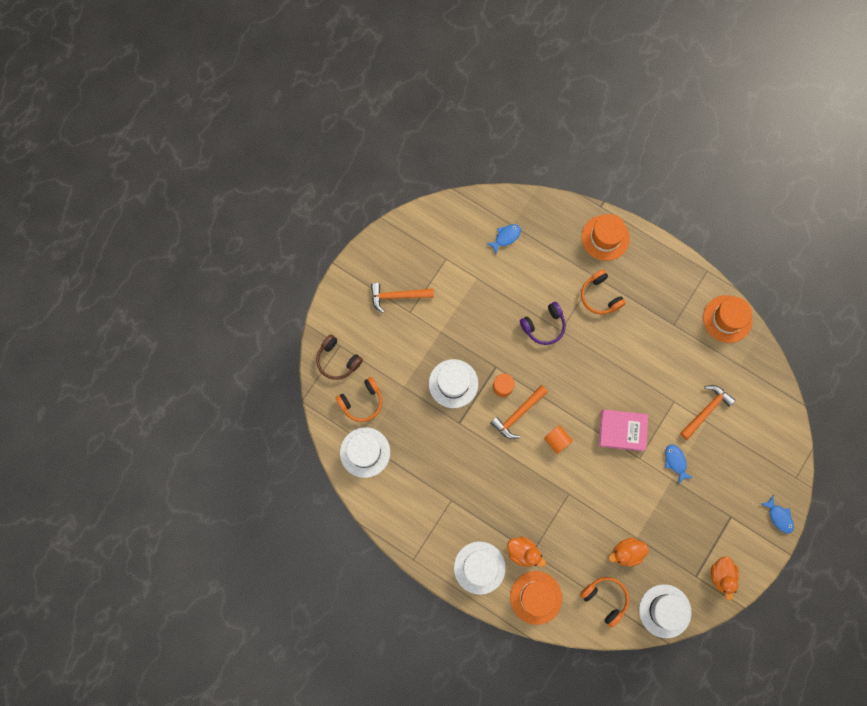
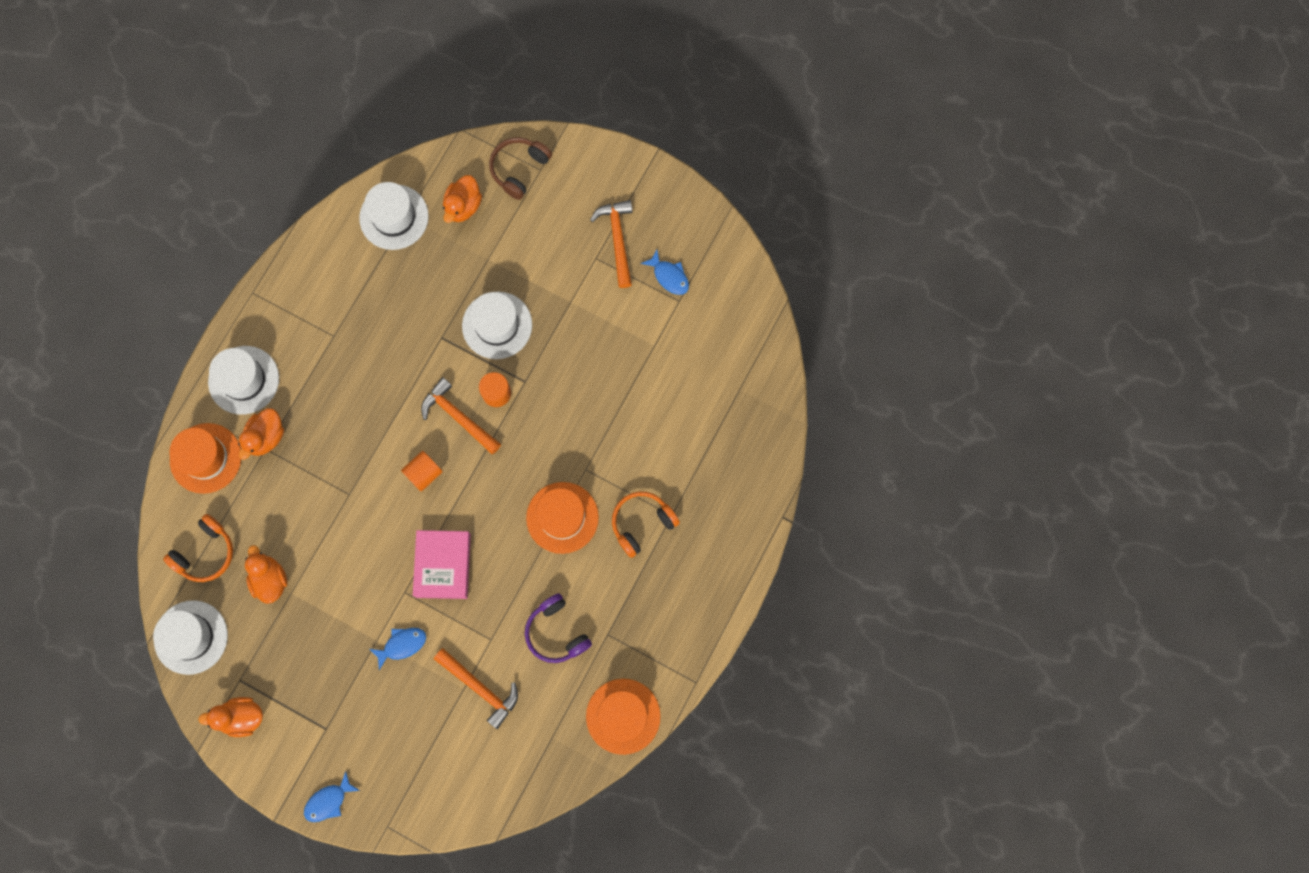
camera: 85 degrees right, 0 degrees up
orange headphones [336,377,382,422] -> orange duck [443,175,482,223]
blue fish [486,224,521,254] -> blue fish moved to [641,249,689,295]
purple headphones [520,302,566,345] -> purple headphones moved to [525,593,592,663]
orange hat [581,214,630,261] -> orange hat moved to [526,482,599,554]

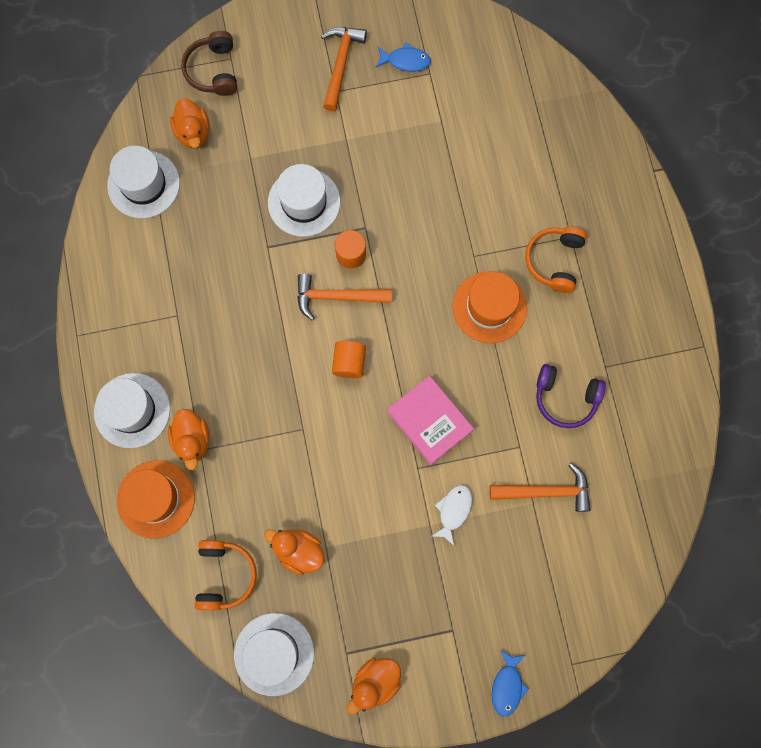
camera: 40 degrees left, 0 degrees up
blue fish [370,628,426,670] -> white fish [431,485,472,547]
orange hat [586,679,661,755] -> none
orange hammer [590,200,633,288] -> orange hammer turned 60 degrees clockwise [321,27,367,111]

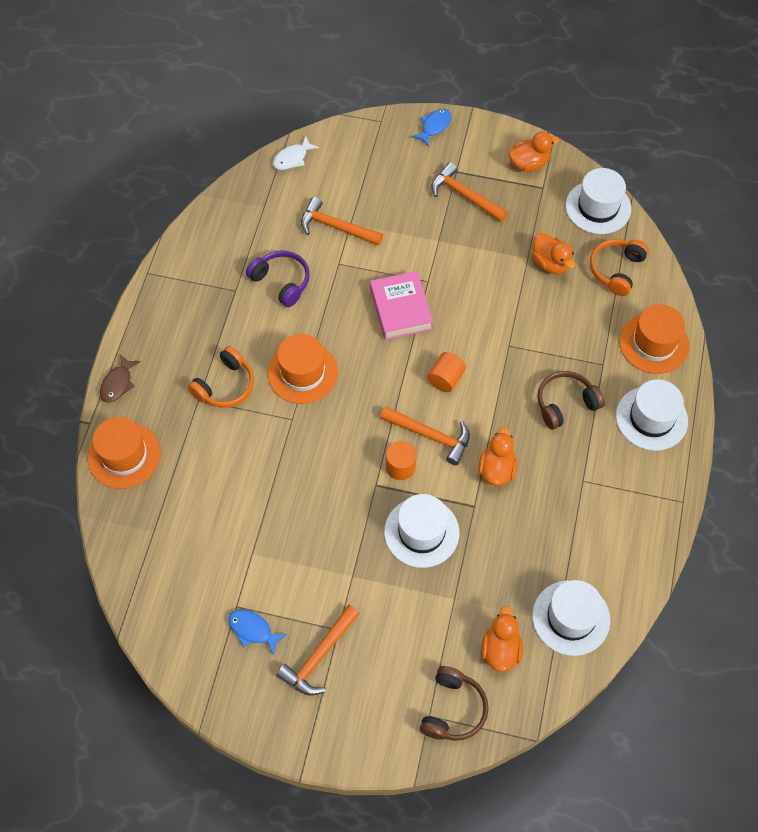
camera: 155 degrees left, 15 degrees down
orange duck [168,409,210,470] -> orange duck moved to [478,427,518,486]
white fish [431,485,472,547] -> white fish moved to [273,136,319,170]
none -> orange hat [88,417,161,489]
none -> brown fish [100,354,141,403]
none -> orange hammer [431,162,508,222]
none -> brown headphones [537,371,605,430]

